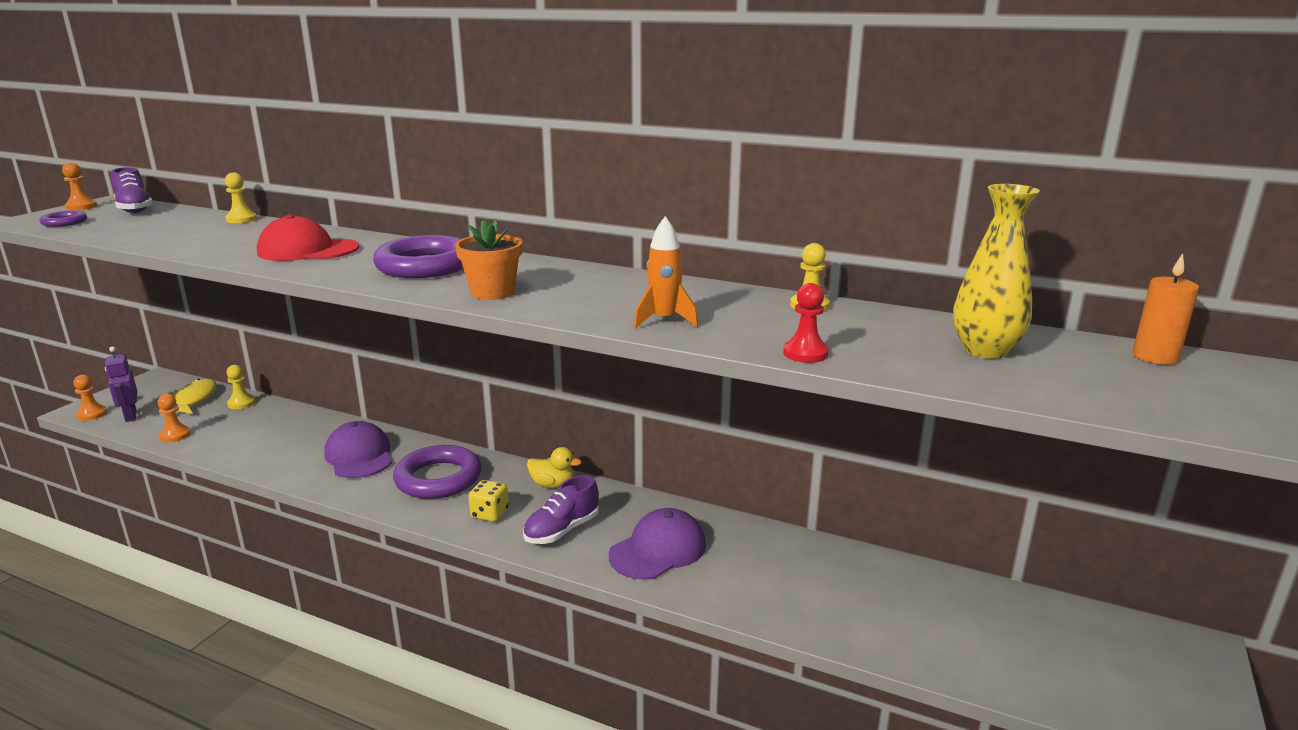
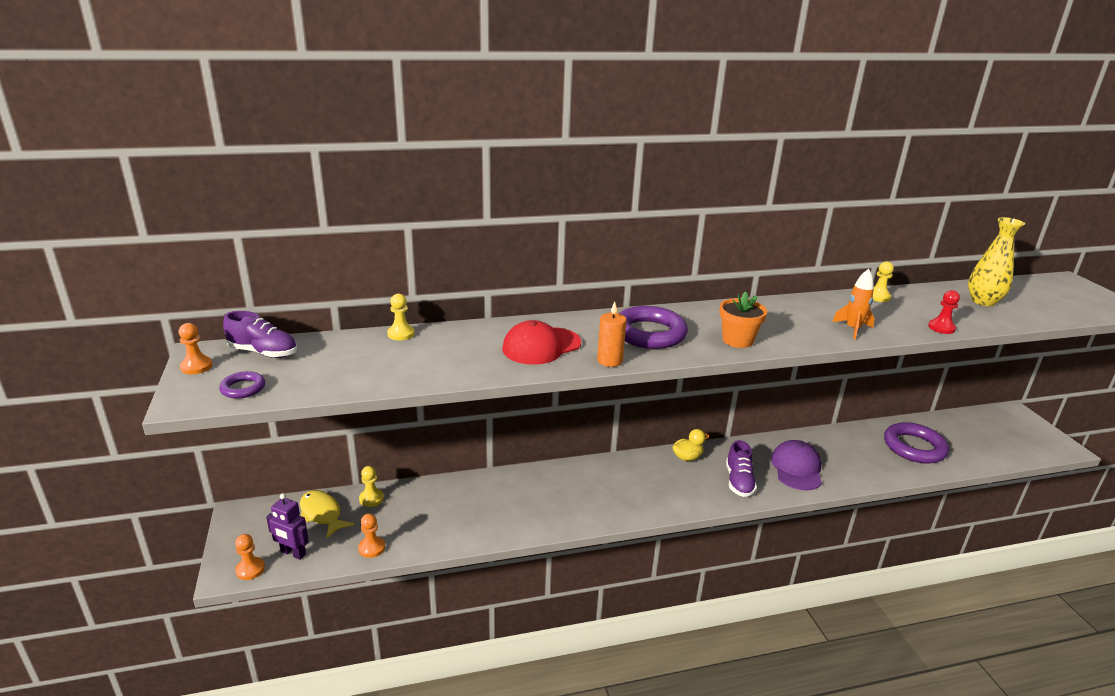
camera: 40 degrees left, 5 degrees up
purple cap [324,421,392,478] -> none
purple ring [393,445,481,499] -> purple ring moved to [884,422,949,464]
yellow dice [468,480,509,522] -> none
orange candle [1133,253,1199,365] -> orange candle moved to [597,302,627,367]

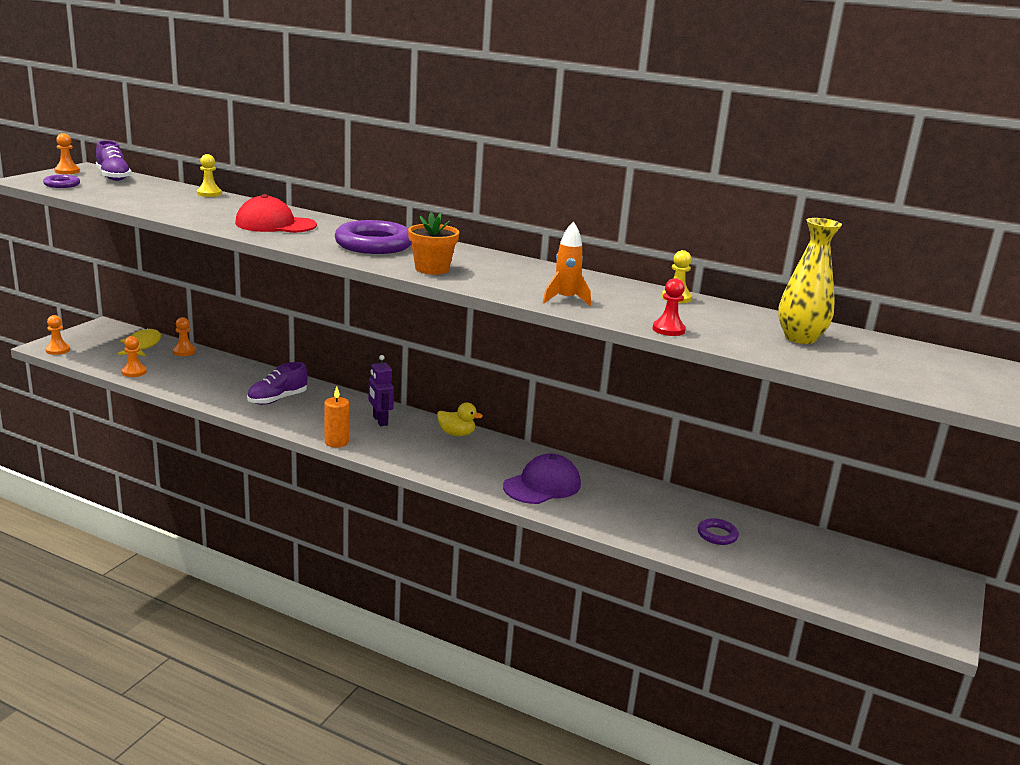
camera: 40 degrees right, 5 degrees down
purple robot [266,493,309,560] -> purple robot moved to [368,355,394,426]
yellow pawn [359,466,384,507] -> orange pawn [173,317,196,356]
orange candle [597,302,627,367] -> orange candle moved to [324,387,349,448]
purple shoe [726,440,757,497] -> purple shoe moved to [247,362,308,405]
purple ring [884,422,949,464] -> purple ring [698,518,739,545], size x0.49

